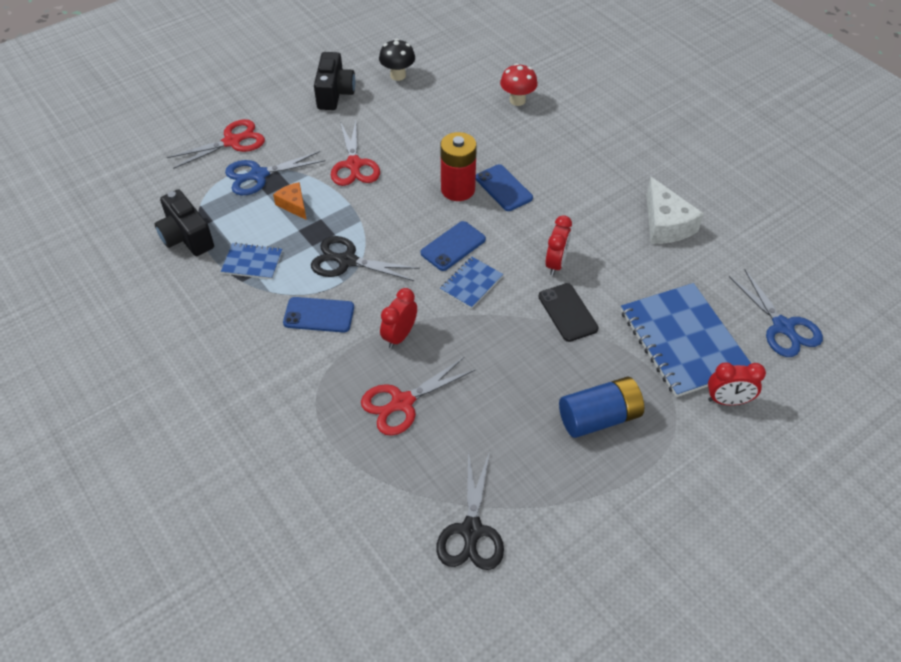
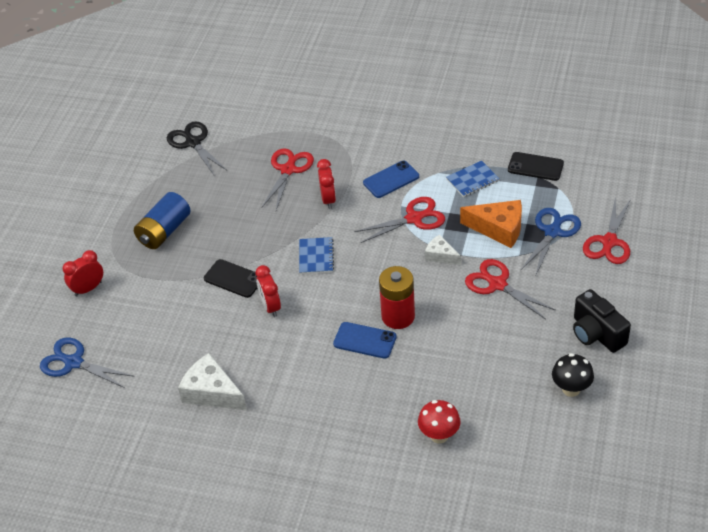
camera: 145 degrees right, 5 degrees down
black camera [155,189,214,256] -> black phone [508,152,564,181]
orange cheese [273,182,307,220] -> orange cheese [460,200,522,248], size x1.70
black scissors [311,236,420,281] -> red scissors [354,197,445,243]
blue phone [421,221,486,271] -> none
blue notebook [621,283,751,397] -> none
none -> white cheese [425,234,461,265]

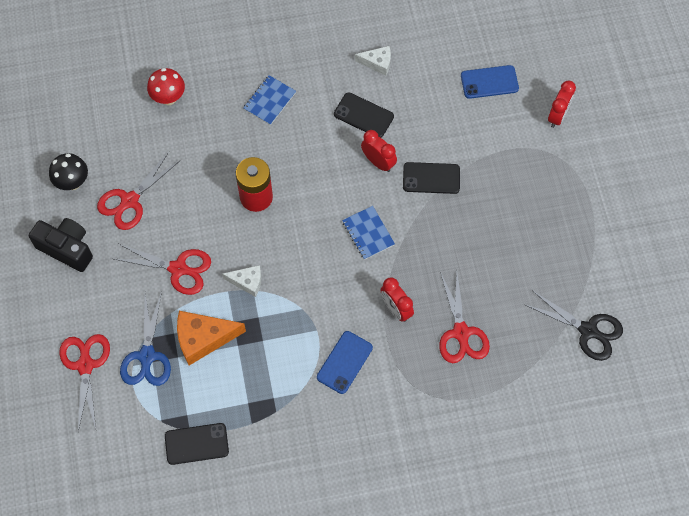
camera: 150 degrees right, 20 degrees up
blue scissors [40,338,135,388] -> none
blue battery [134,192,190,249] -> none
white cheese [178,353,247,410] -> white cheese [355,46,391,76], size x0.59
blue phone [333,322,397,359] -> blue phone moved to [461,65,519,99]
red scissors [354,197,445,243] -> red scissors moved to [97,152,181,230]
blue notebook [446,161,500,197] -> blue notebook moved to [243,75,296,125]
none -> black phone [334,92,394,138]

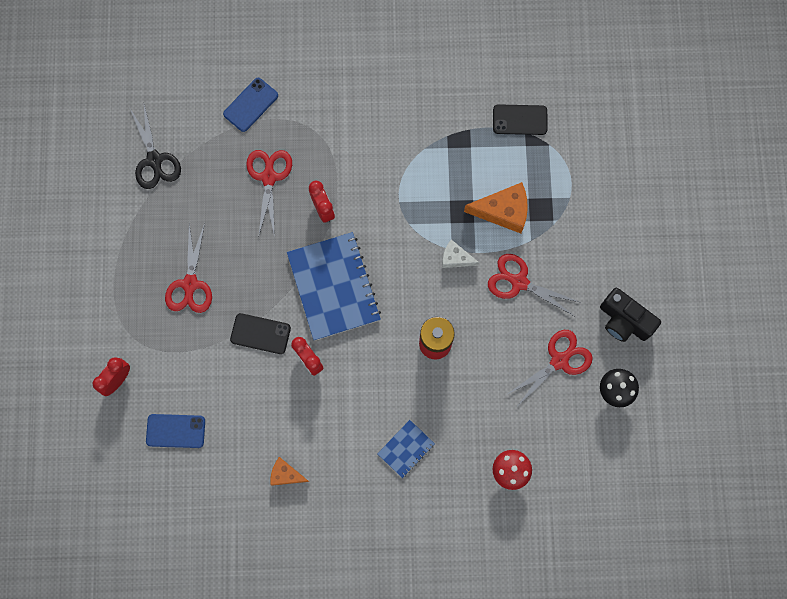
camera: 170 degrees left, 10 degrees up
red scissors [59,334,110,432] -> red scissors moved to [165,223,212,313]
blue scissors [120,292,171,386] -> none
blue phone [317,331,373,394] -> blue phone moved to [223,78,278,132]
black phone [334,92,394,138] -> none
blue notebook [342,206,395,260] -> blue notebook [287,232,381,341], size x2.06
white cheese [355,46,391,76] -> orange cheese [270,457,309,486]
black scissors [525,291,623,361] -> black scissors turned 150 degrees counterclockwise [129,104,181,189]

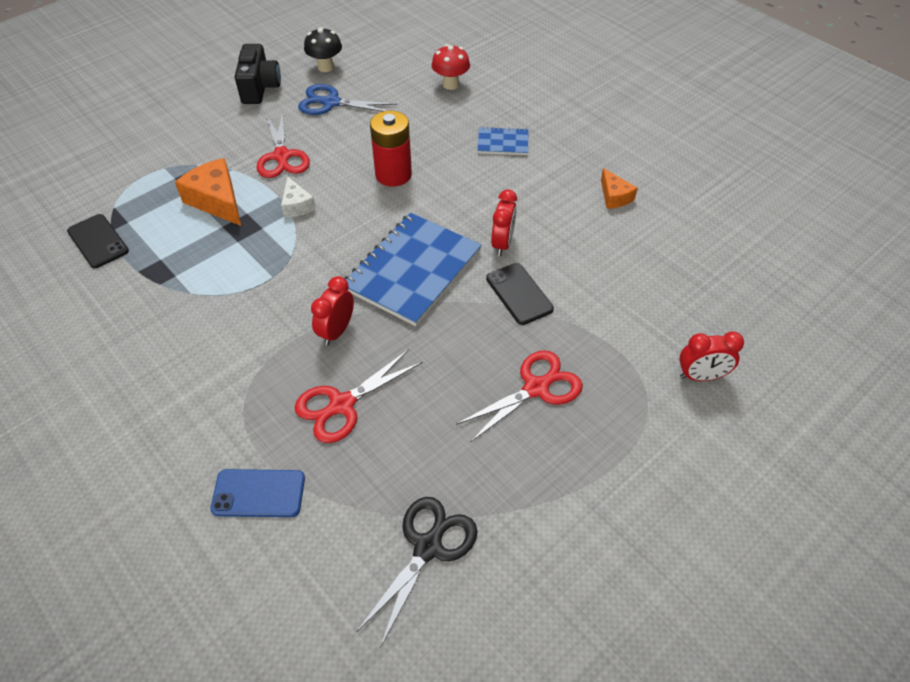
camera: 130 degrees left, 25 degrees down
blue phone [146,414,205,448] -> none
red scissors [506,330,593,407] -> blue scissors [298,84,398,115]

